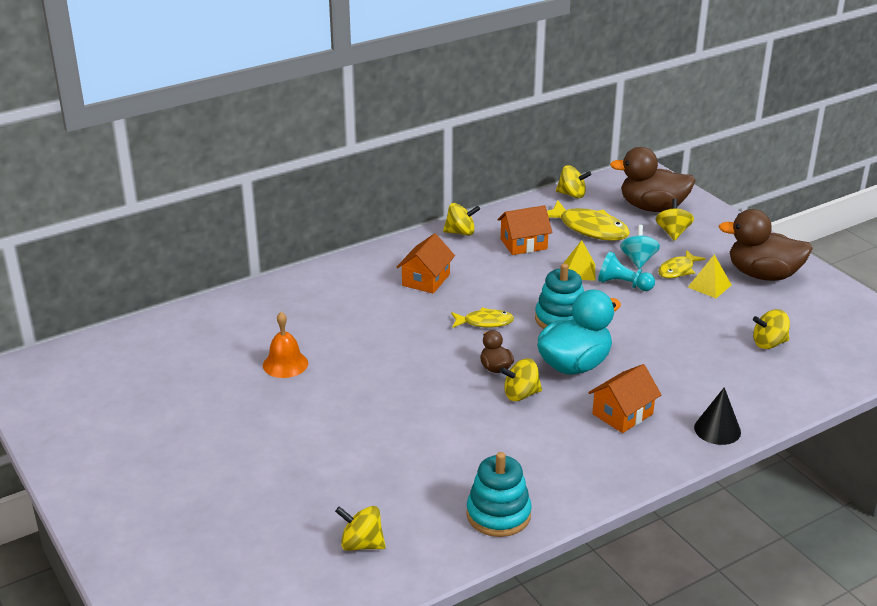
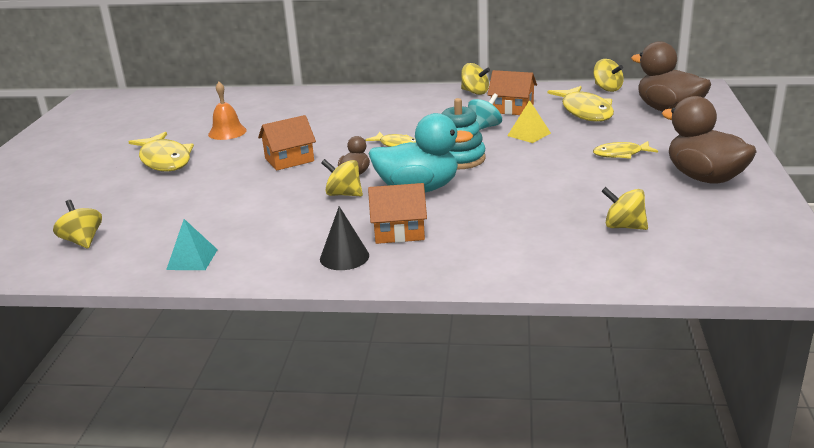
camera: 40 degrees right, 5 degrees down
orange house [397,233,455,294] -> orange house moved to [258,115,316,171]
turquoise stacking toy [466,452,532,537] -> turquoise pyramid [166,219,218,270]
turquoise pawn [598,252,655,291] -> none
turquoise spinning top [620,225,660,269] -> turquoise spinning top moved to [468,93,502,130]
yellow spinning top [655,198,694,241] -> none
yellow pyramid [688,255,732,298] -> none
black cone [694,387,741,445] -> black cone moved to [320,206,369,270]
none -> yellow fish [128,132,194,171]

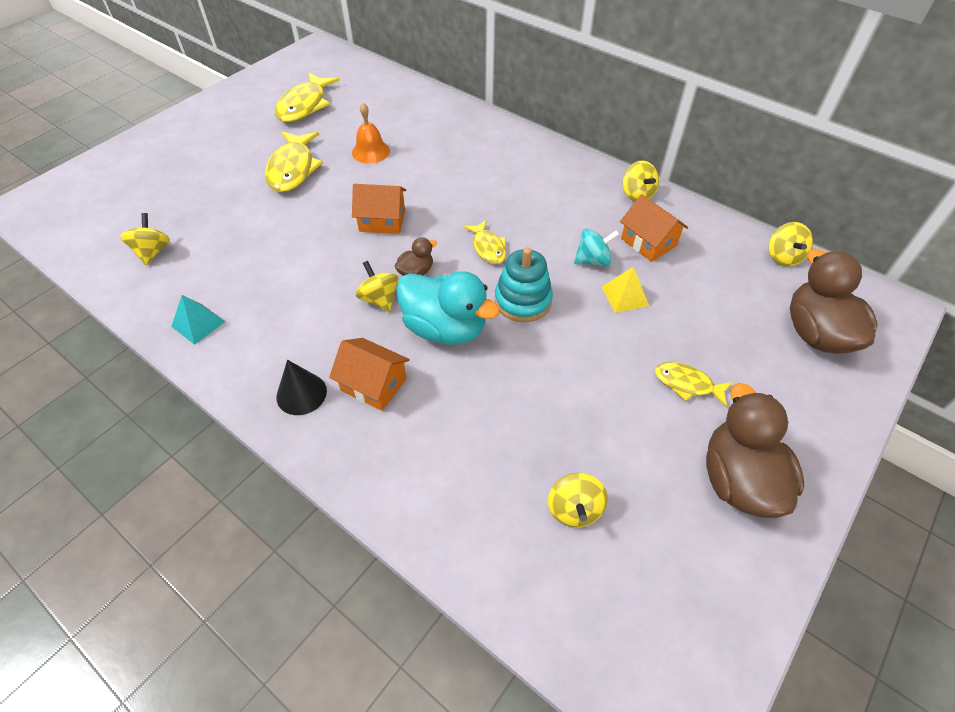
camera: 30 degrees right, 25 degrees up
yellow fish [547,86,614,122] -> yellow fish moved to [275,73,340,123]
yellow spinning top [601,187,648,230] -> yellow spinning top turned 150 degrees counterclockwise [548,473,608,527]

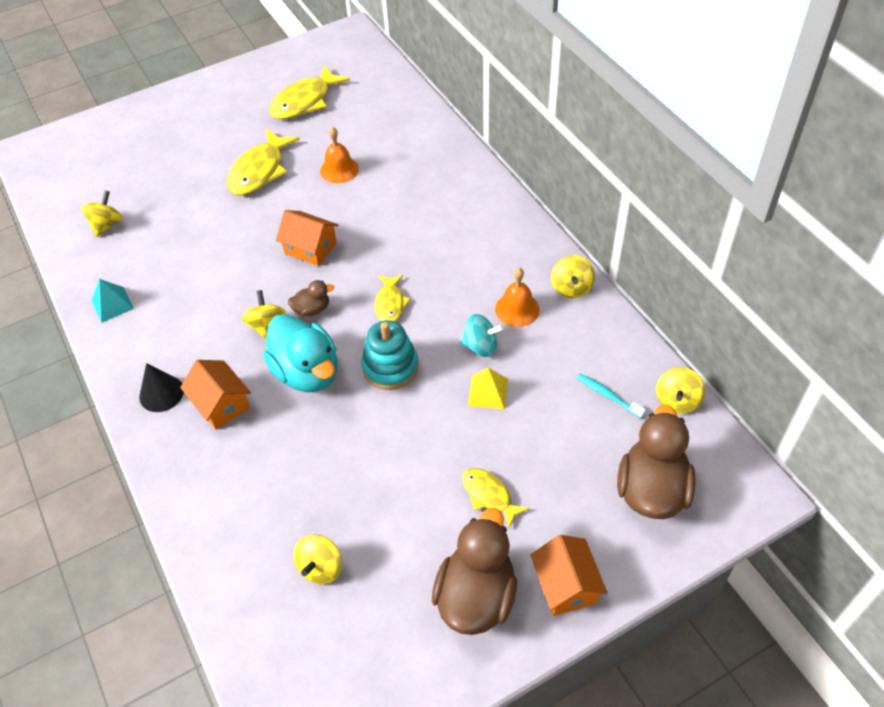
camera: 25 degrees right, 0 degrees up
orange house [620,194,688,262] -> orange house moved to [530,535,608,616]
none -> orange bell [495,268,540,327]
none -> turquoise toothbrush [577,374,646,418]

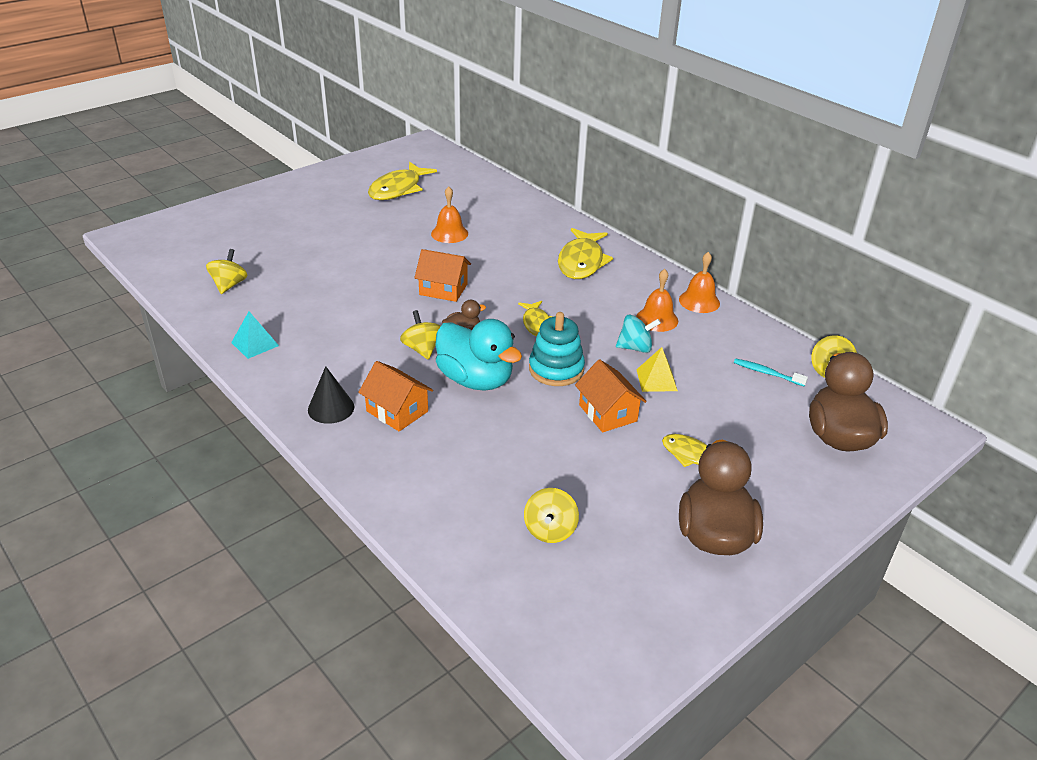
camera: 15 degrees left, 15 degrees down
yellow fish [227,129,300,195] -> yellow fish moved to [558,228,613,279]
orange house [530,535,608,616] -> orange house moved to [575,359,647,432]
yellow spinning top [551,255,595,298] -> orange bell [679,252,720,313]

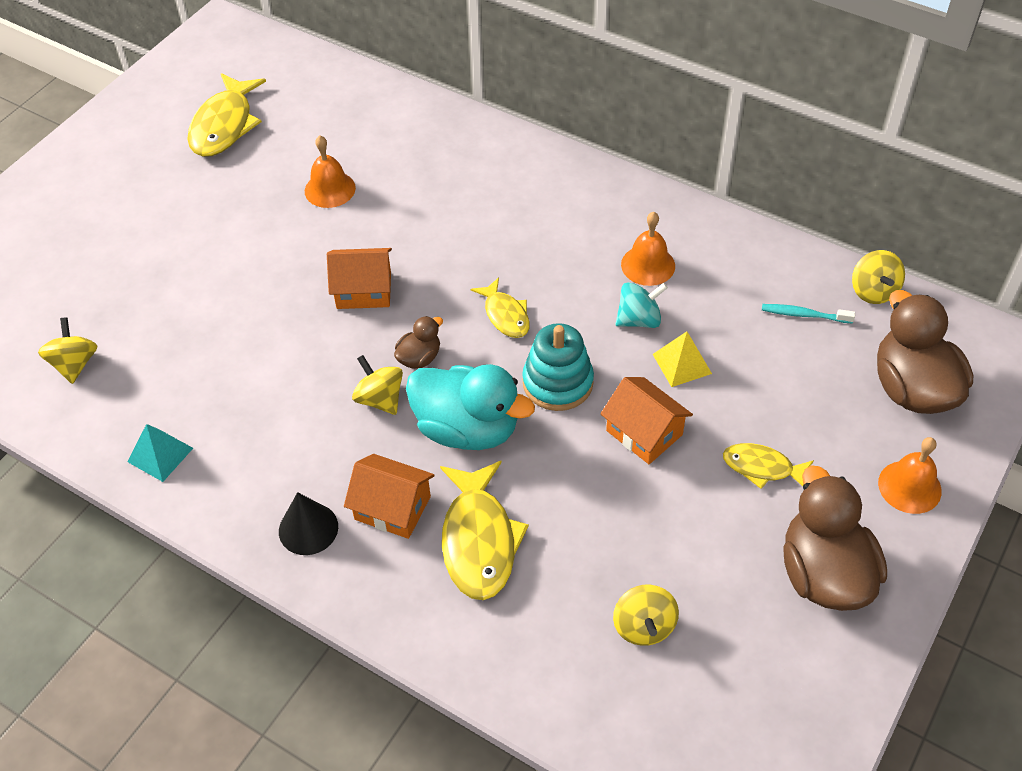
camera: 15 degrees left, 15 degrees up
yellow fish [558,228,613,279] -> yellow fish moved to [440,461,529,600]
orange bell [679,252,720,313] -> orange bell moved to [878,437,942,514]

